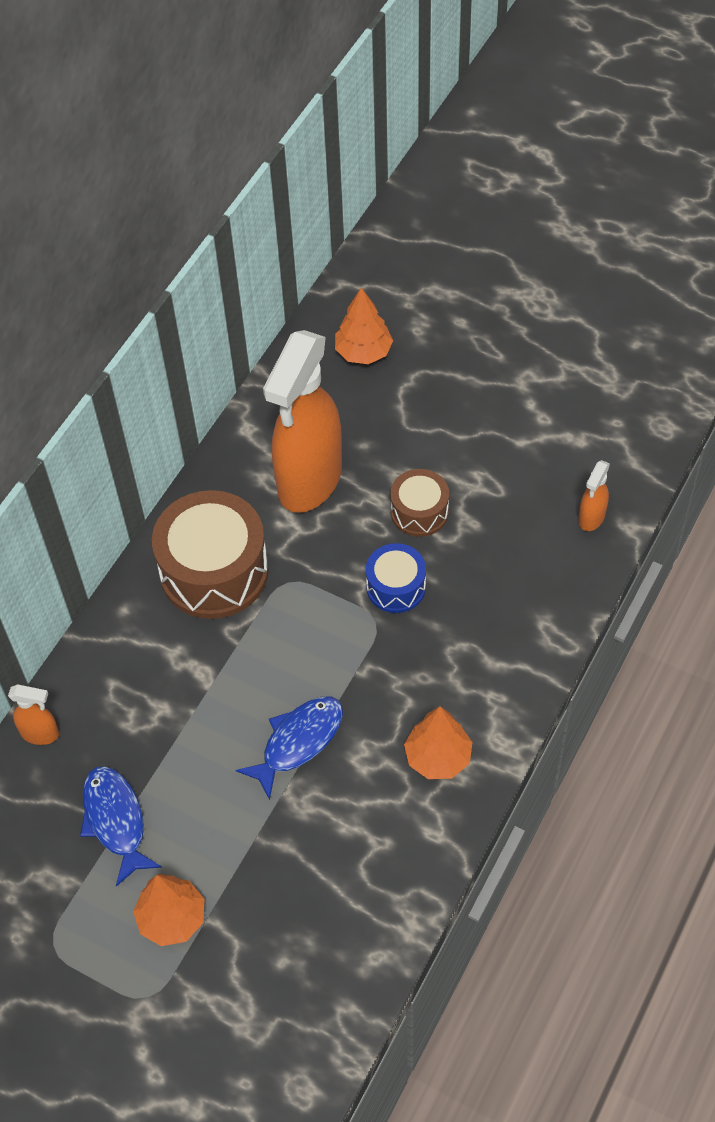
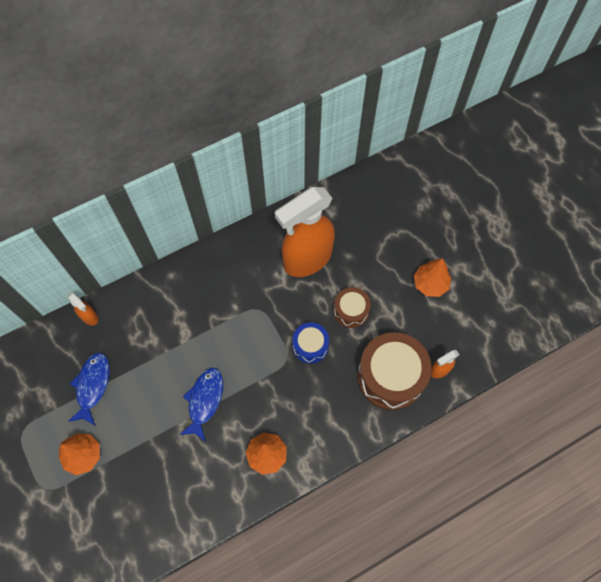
camera: 30 degrees right, 10 degrees up
brown drum [152,490,269,619] -> brown drum moved to [357,332,432,410]
blue fish [236,696,343,800] -> blue fish turned 60 degrees counterclockwise [179,368,223,442]
orange tree [335,287,393,364] -> orange tree moved to [414,258,451,297]

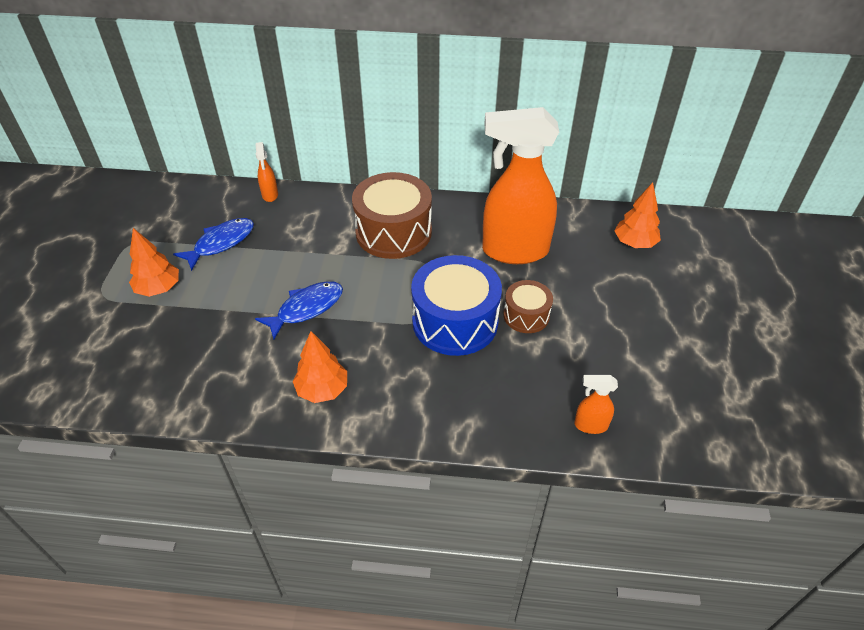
camera: 35 degrees right, 20 degrees down
blue drum [293,322,329,364] -> blue drum [411,255,502,356], size x1.84
brown drum [357,332,432,410] -> brown drum moved to [352,172,432,259]
orange tree [414,258,451,297] -> orange tree moved to [615,183,661,248]

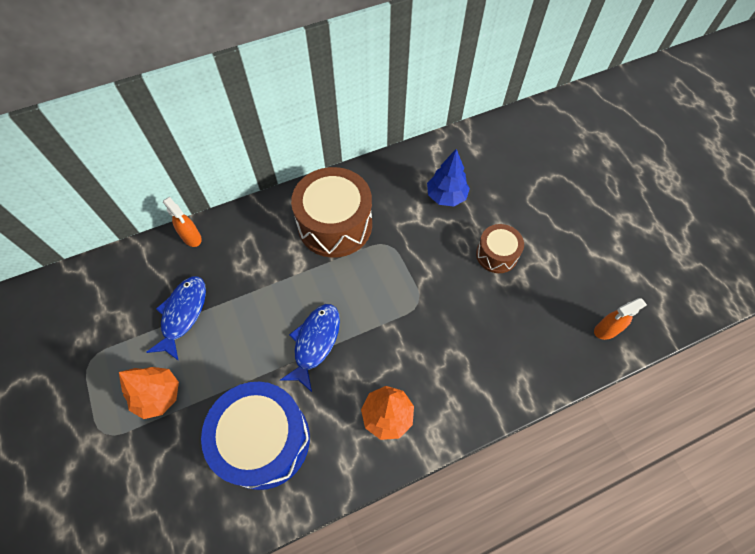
camera: 30 degrees left, 15 degrees up
blue drum [411,255,502,356] -> blue drum moved to [201,382,310,490]
orange spray bottle [482,107,559,264] -> blue tree [427,149,470,207]
orange tree [615,183,661,248] -> none

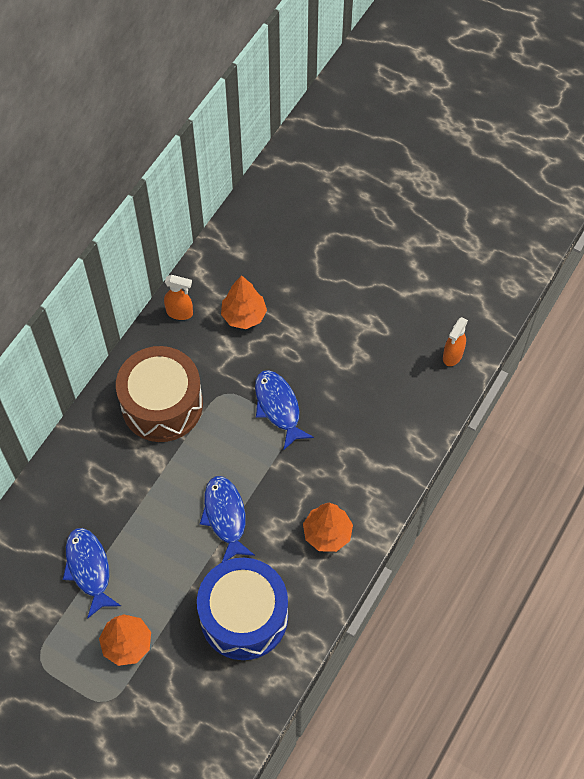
camera: 35 degrees left, 0 degrees up
orange spray bottle [163,197,202,247] -> orange spray bottle moved to [164,275,193,320]
blue tree [427,149,470,207] -> orange tree [221,275,267,329]
brown drum [476,224,524,273] -> none
none -> blue fish [255,370,314,451]

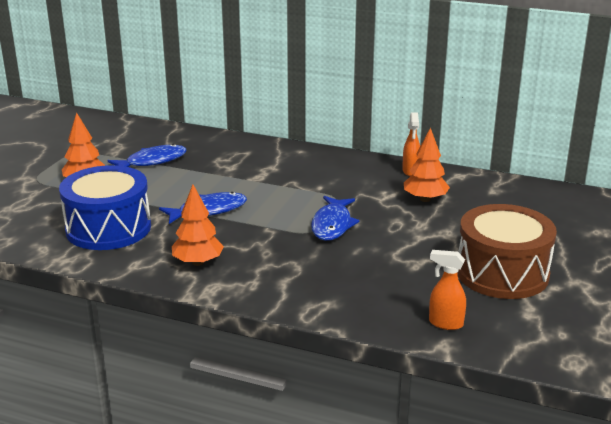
camera: 80 degrees right, 35 degrees down
brown drum [116,346,203,442] -> brown drum moved to [457,204,557,299]
blue fish [255,370,314,451] -> blue fish turned 135 degrees clockwise [311,196,360,241]

